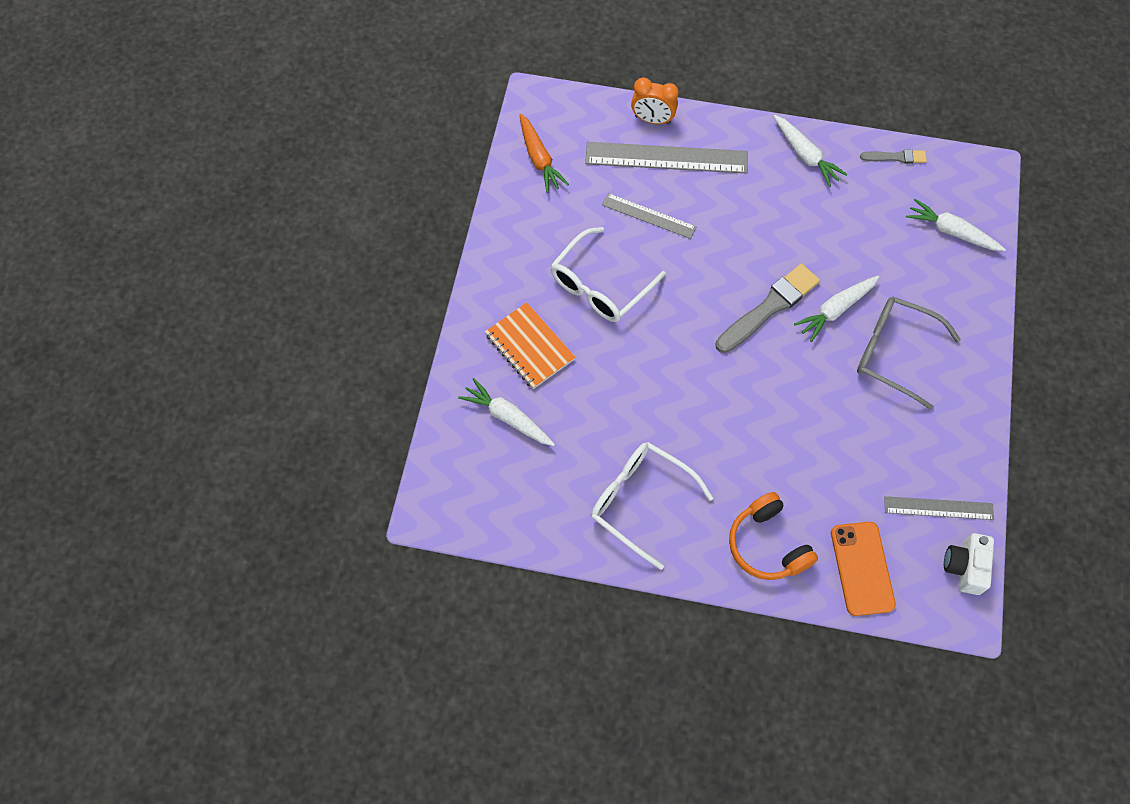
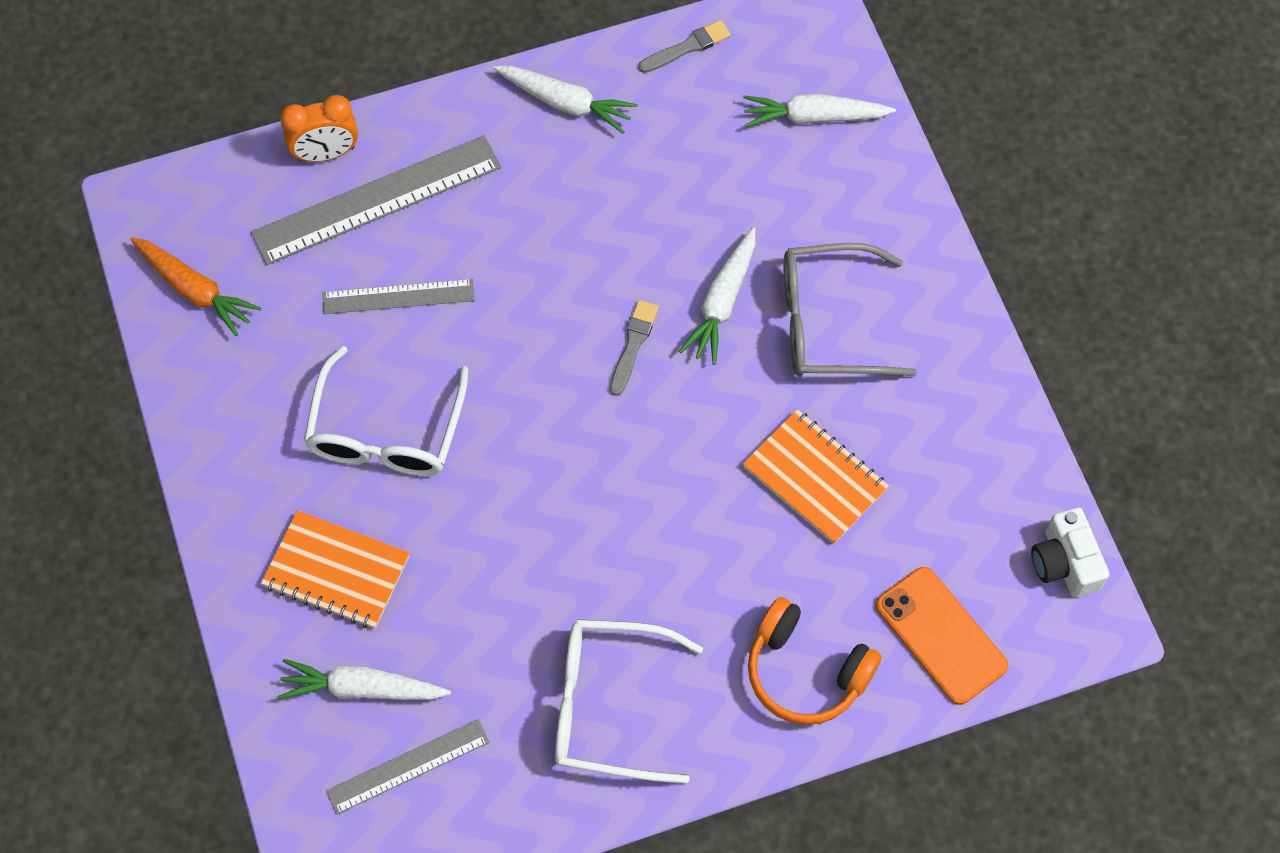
camera: 30 degrees left, 0 degrees up
grey brush [716,263,820,353] -> grey brush [610,300,659,396], size x0.53
grey ruler [884,496,994,520] -> grey ruler moved to [326,719,489,815]
none -> orange notebook [743,409,889,544]

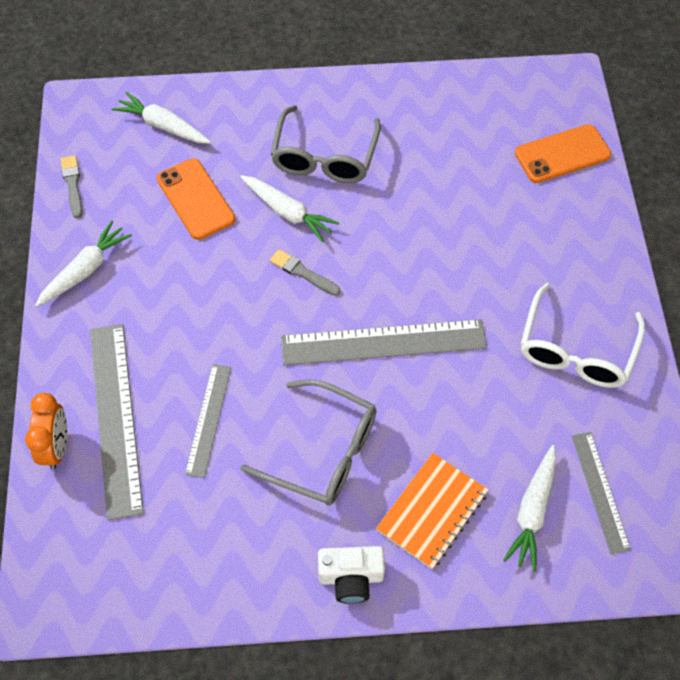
camera: 75 degrees left, 5 degrees down
orange carrot [131,237,261,336] -> none
white glasses [304,346,468,476] -> grey glasses [240,379,377,506]
white carrot [743,94,896,127] -> white carrot turned 105 degrees clockwise [112,92,211,144]
orange notebook [743,409,889,544] -> none
orange headphones [748,597,882,725] -> none
white camera [1031,508,1109,598] -> white camera moved to [318,546,385,604]
none -> orange phone [157,158,235,240]
none -> grey ruler [281,319,487,365]

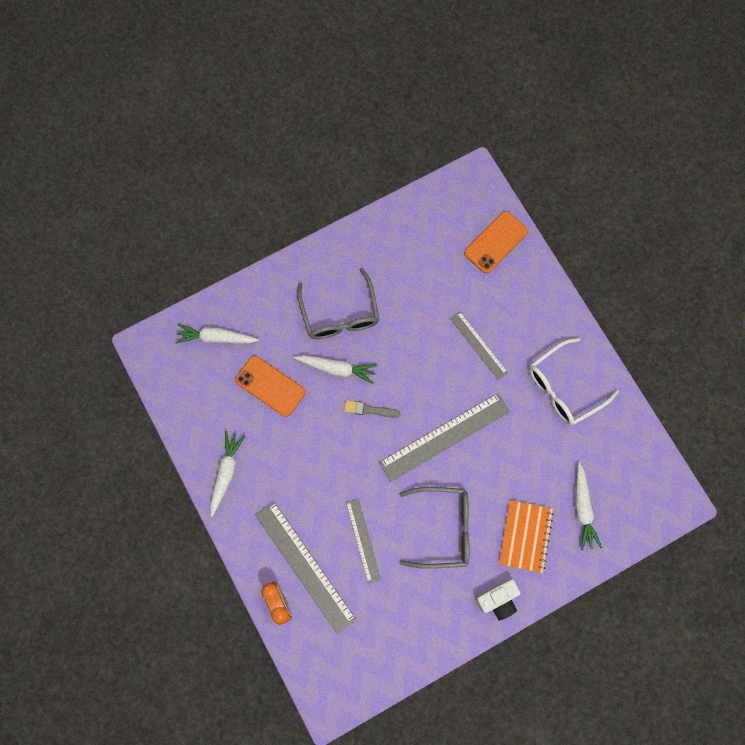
camera: 25 degrees left, 15 degrees up
grey brush [61,155,83,218] -> none
white glasses [521,283,645,388] -> white glasses turned 60 degrees clockwise [529,338,619,425]
grey ruler [572,432,631,554] -> grey ruler moved to [450,311,508,380]

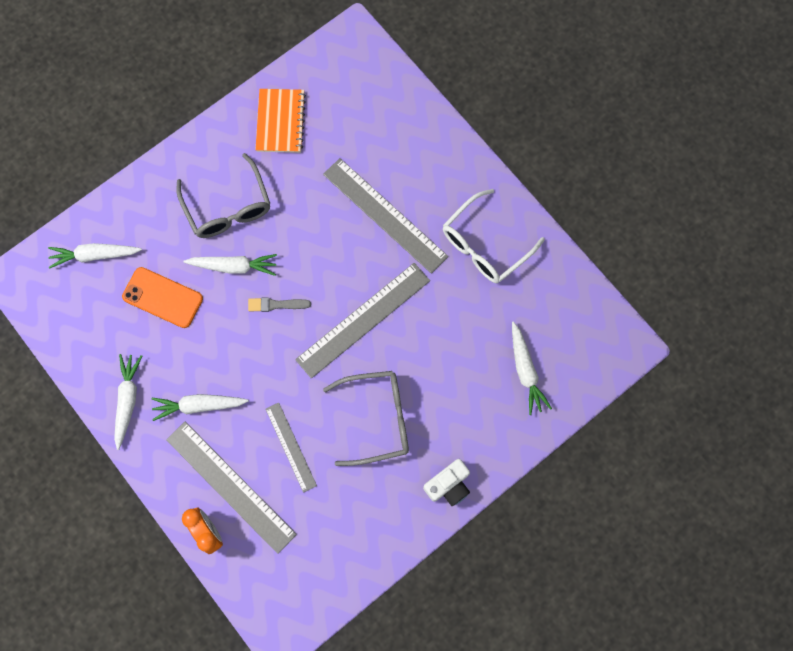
camera: 10 degrees left, 0 degrees up
grey ruler [450,311,508,380] -> grey ruler [323,158,448,274], size x1.73
orange phone [464,211,528,273] -> none
orange notebook [499,500,554,573] -> orange notebook moved to [255,89,306,153]
none -> white carrot [151,394,249,421]

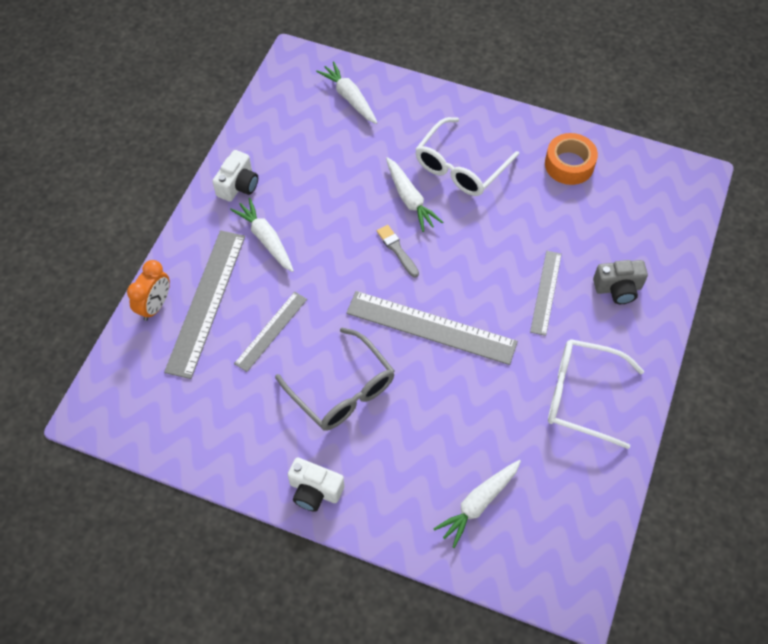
camera: 60 degrees right, 15 degrees down
white carrot [114,354,142,450] -> white camera [212,150,258,202]
orange phone [122,267,203,328] -> none
grey glasses [176,153,270,238] -> white glasses [415,117,519,196]
orange notebook [255,89,306,153] -> orange tape [545,133,598,185]
grey ruler [323,158,448,274] -> grey ruler [530,251,562,336], size x0.58
none -> grey camera [593,260,648,304]

